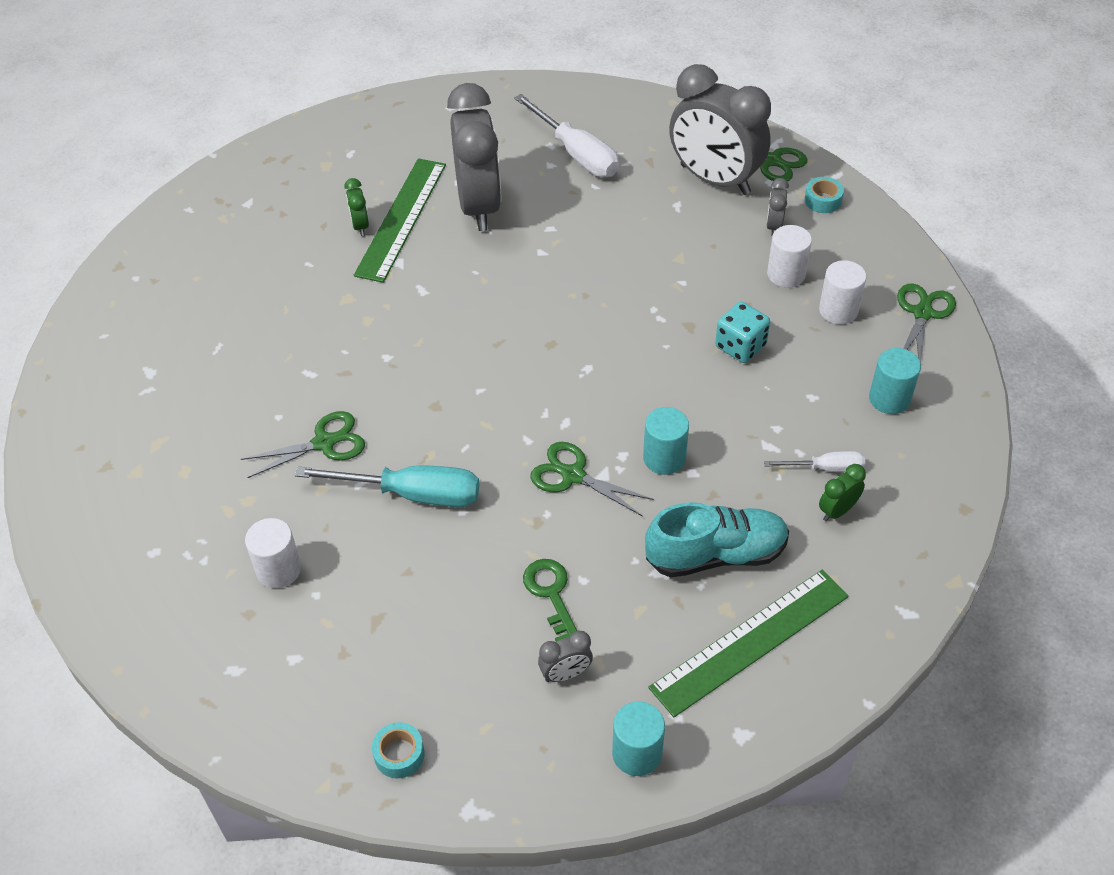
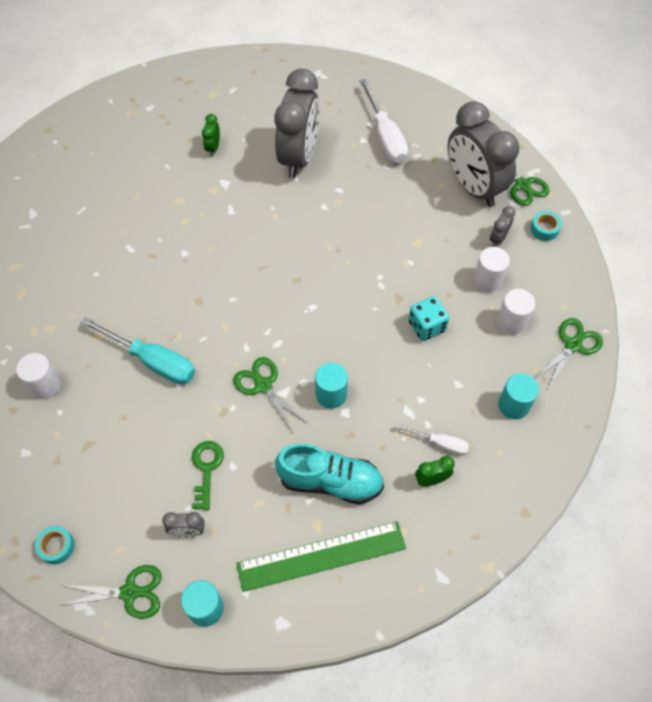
camera: 20 degrees right, 10 degrees up
green scissors [241,411,365,478] -> green scissors moved to [59,565,162,619]
green ruler [354,158,446,283] -> none

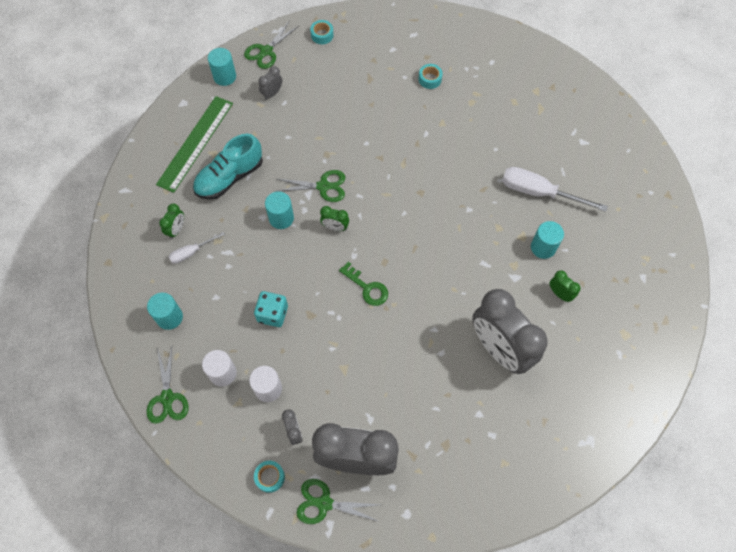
camera: 130 degrees right, 5 degrees up
white cylinder [16,353,61,399] -> turquoise tape [419,64,443,89]
turquoise screwdriver [81,317,195,384] -> none
green key [192,441,224,510] -> green key moved to [339,262,388,306]
white screwdriver [359,79,408,163] -> white screwdriver moved to [502,167,608,212]
none -> green clock [320,206,349,231]
none -> turquoise cylinder [531,221,564,259]

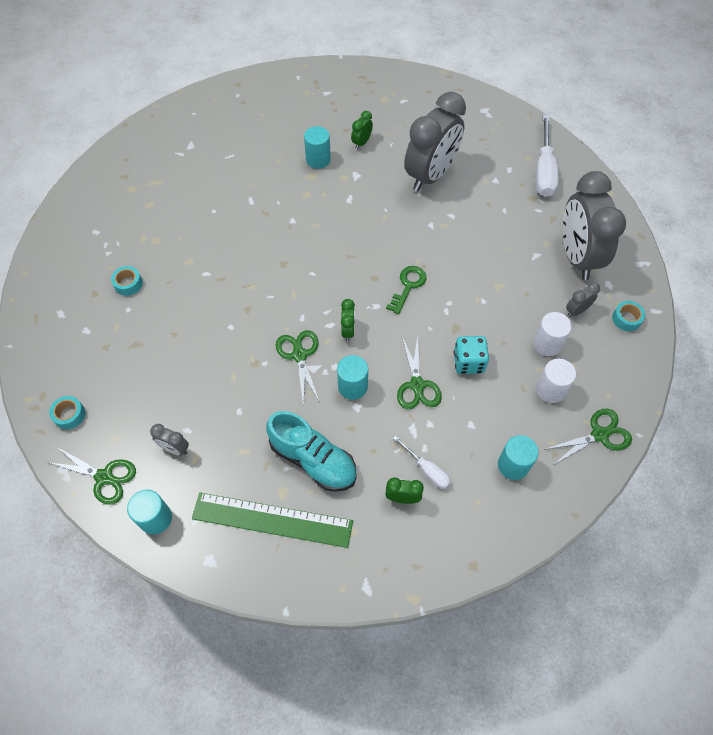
camera: 105 degrees left, 5 degrees down
green scissors [297,479,380,524] -> green scissors moved to [397,335,442,409]
white screwdriver [502,167,608,212] -> white screwdriver moved to [536,115,559,197]

